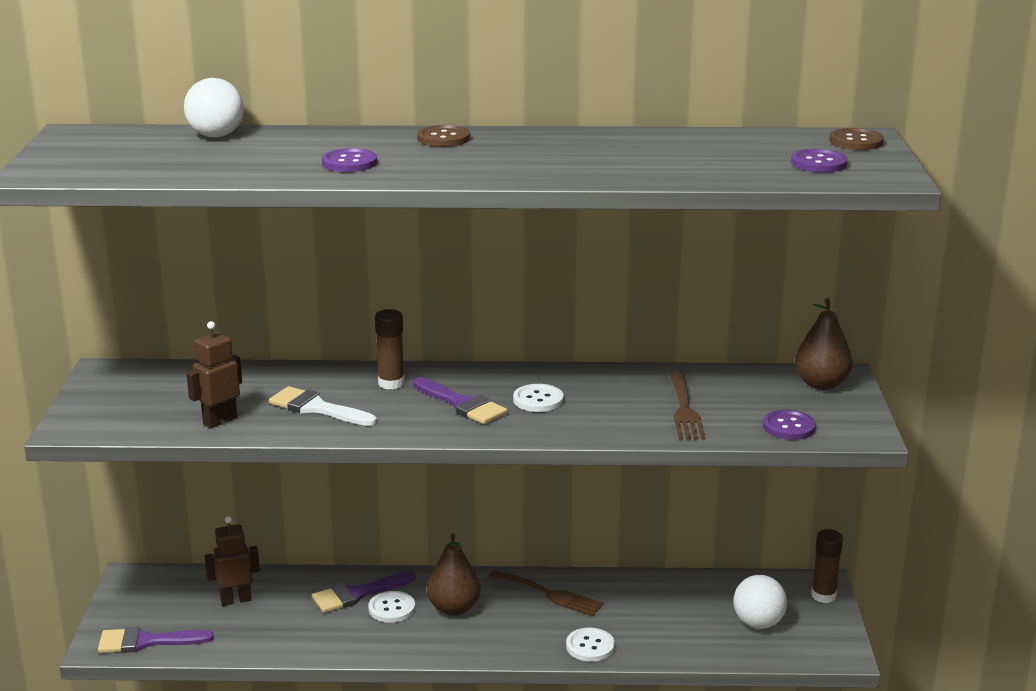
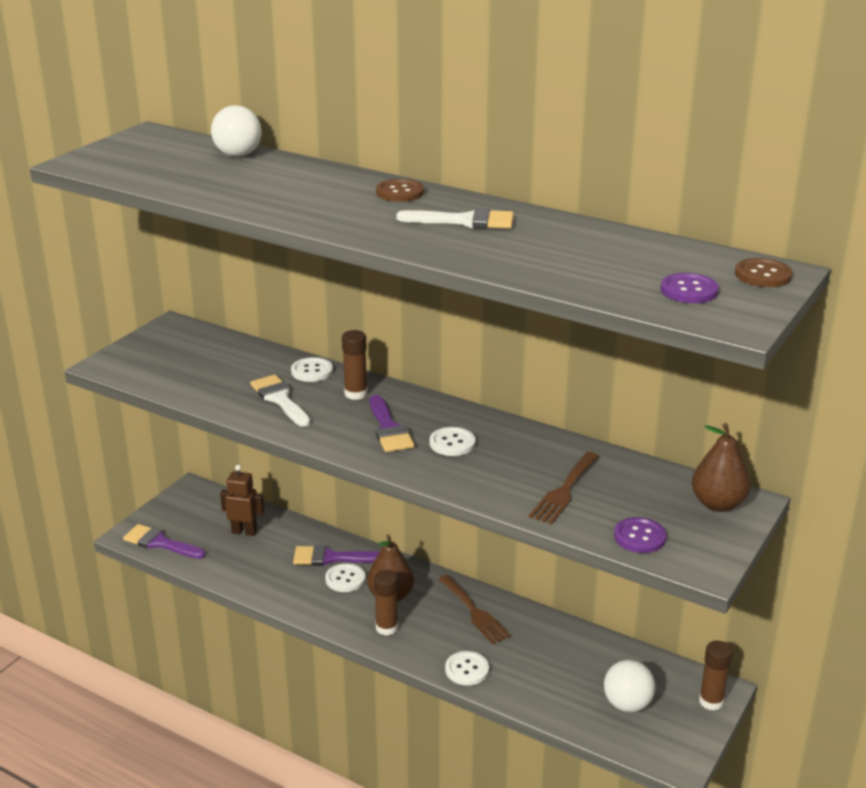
camera: 30 degrees right, 5 degrees up
brown robot [186,321,242,428] -> none
purple button [322,148,377,172] -> none
none -> white button [291,357,333,382]
none -> brown glue stick [374,570,398,636]
none -> white brush [396,208,514,229]

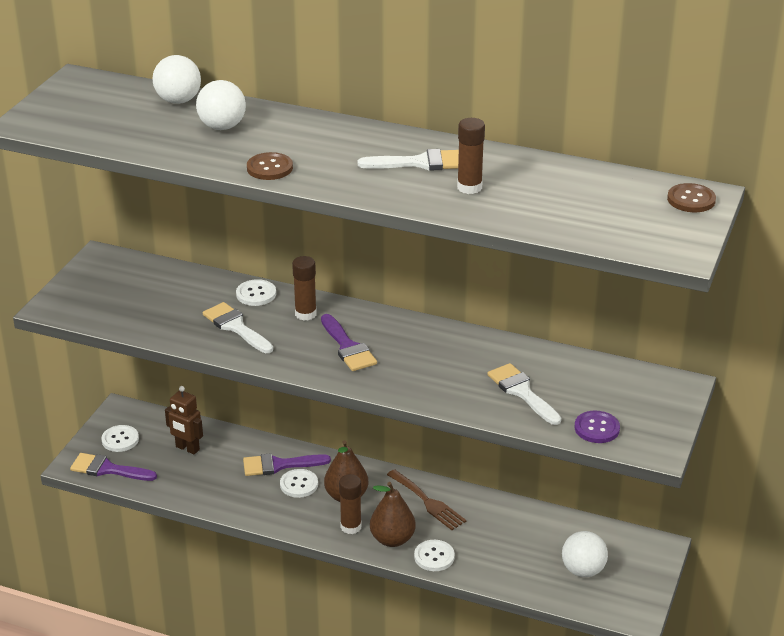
camera: 10 degrees left, 5 degrees up
brown robot [220,465,264,536] -> brown robot turned 150 degrees counterclockwise [165,386,203,455]
brown button [376,179,424,202] -> brown button moved to [247,152,293,180]
white button [429,427,475,456] -> white button moved to [101,425,139,452]
brown fork [529,452,599,524] -> white brush [487,363,561,425]
purple button [661,273,719,303] -> none
brown pear [692,423,750,512] -> brown pear moved to [370,482,416,547]
brown glue stick [699,641,732,710] -> brown glue stick moved to [457,118,485,194]
none -> white ball [196,80,246,130]

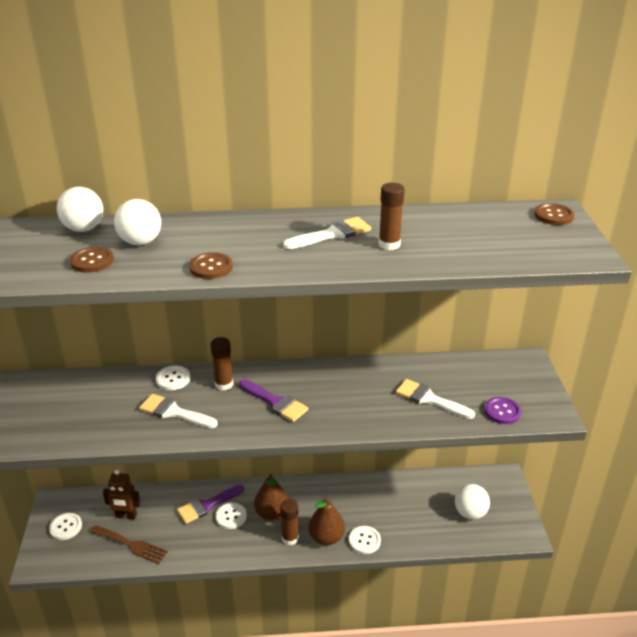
camera: 25 degrees left, 0 degrees up
purple brush [70,453,157,481] -> none
brown fork [387,469,466,530] -> brown fork moved to [90,525,168,564]
none -> brown button [70,247,114,273]

